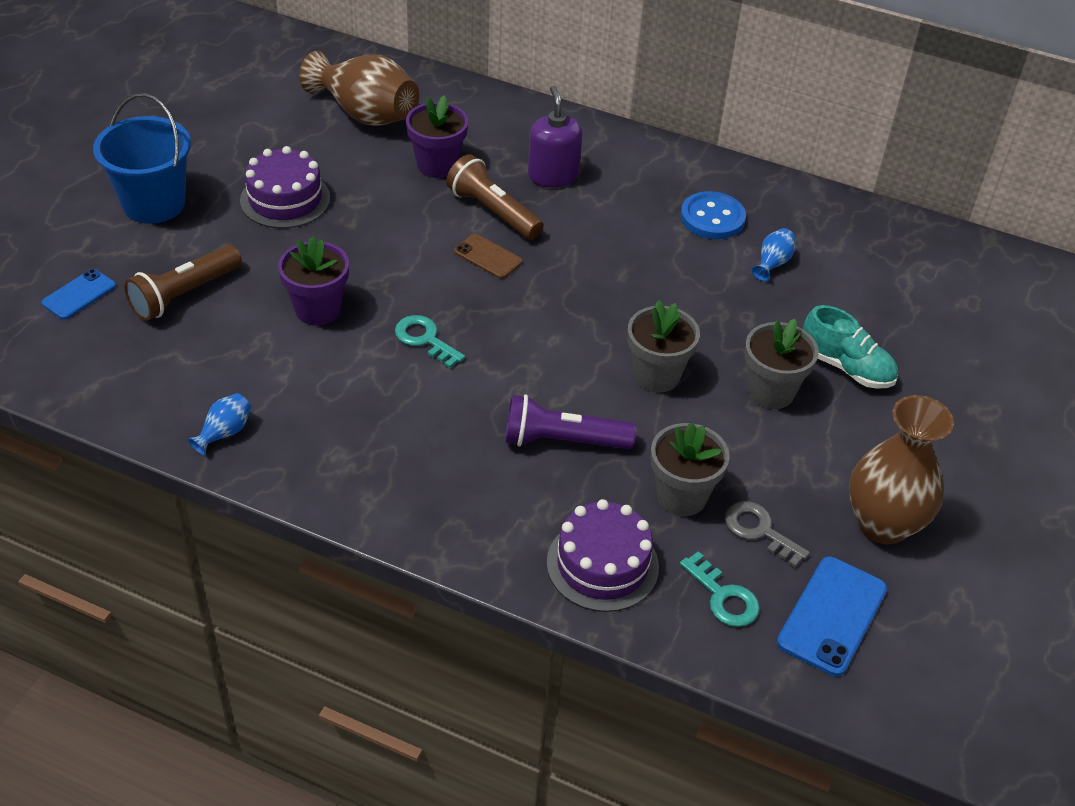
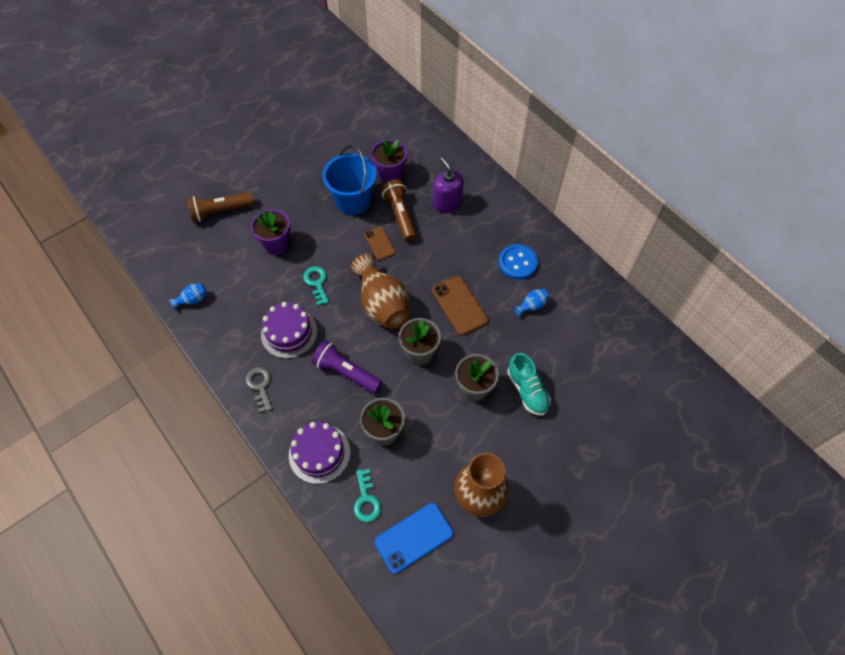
camera: 30 degrees right, 15 degrees up
blue phone [41,269,116,319] -> none
blue bucket [93,93,191,224] -> blue bucket moved to [323,145,377,215]
purple cake [240,146,330,228] -> purple cake moved to [261,302,317,359]
brown vase [299,51,419,126] -> brown vase moved to [350,253,410,329]
purple soap dispenser [528,86,583,187] -> purple soap dispenser turned 45 degrees counterclockwise [433,157,464,213]
grey key [725,501,810,567] -> grey key moved to [246,367,272,413]
none -> brown phone [432,276,489,336]

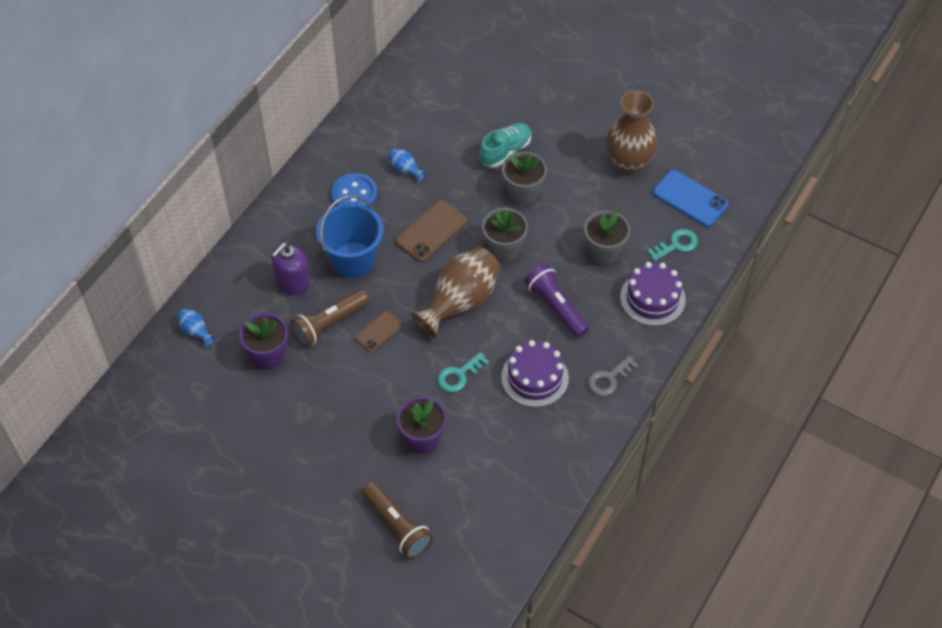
camera: 110 degrees left, 5 degrees down
blue vase [169,284,207,310] -> blue vase moved to [177,308,216,347]
purple flashlight [312,340,382,393] -> purple flashlight turned 135 degrees clockwise [525,264,589,338]
blue bucket [323,145,377,215] -> blue bucket moved to [316,195,383,278]

